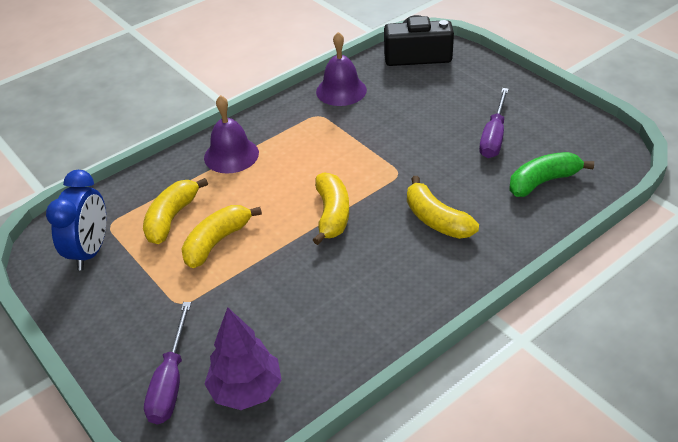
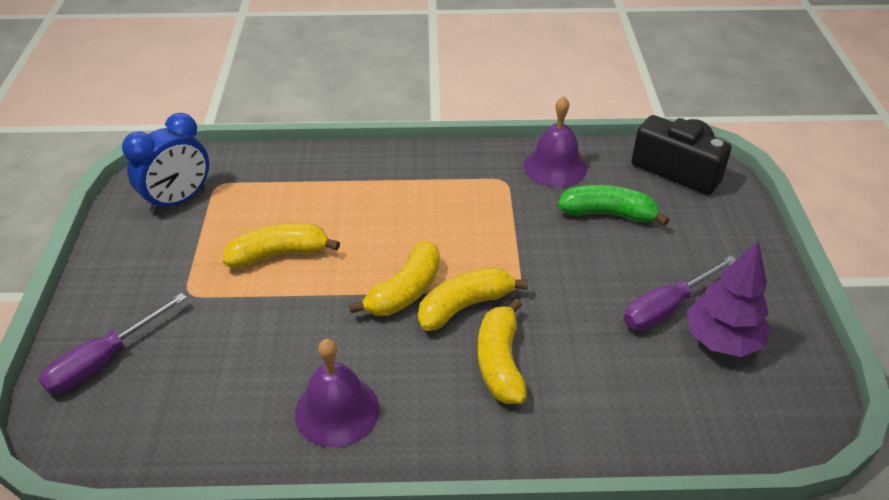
camera: 35 degrees right, 0 degrees up
yellow banana [143,178,208,244] -> yellow banana moved to [418,267,528,331]
purple bell [204,95,259,173] -> purple bell moved to [295,339,379,448]
purple tree [205,307,282,410] -> purple tree moved to [687,240,771,357]
green banana [509,152,594,197] -> green banana moved to [558,185,669,226]

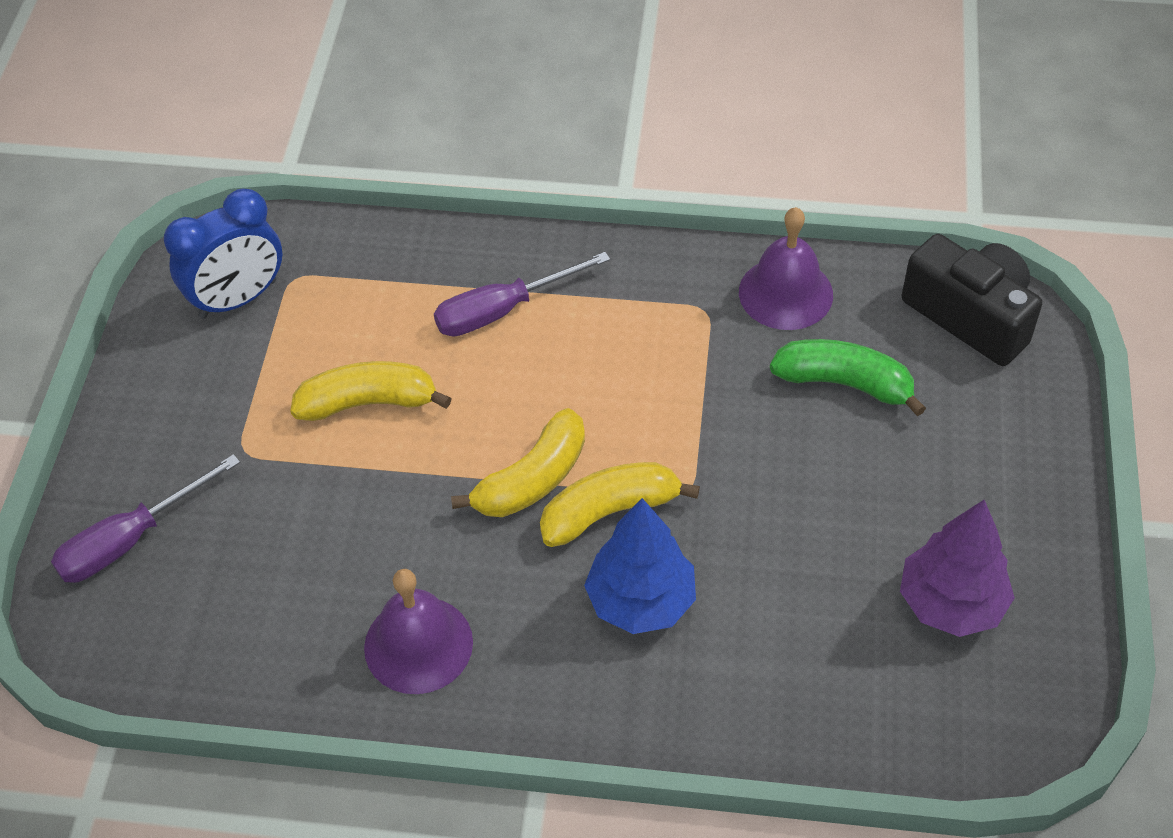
camera: 10 degrees right, 10 degrees up
yellow banana [478,299,527,404] -> blue tree [584,498,696,634]
purple screwdriver [623,256,737,331] -> purple screwdriver moved to [434,252,610,336]

